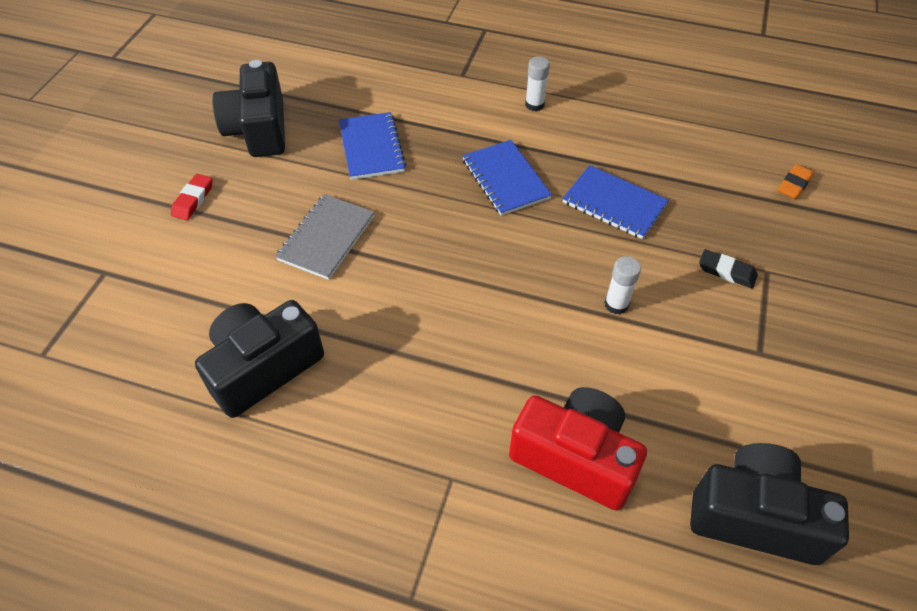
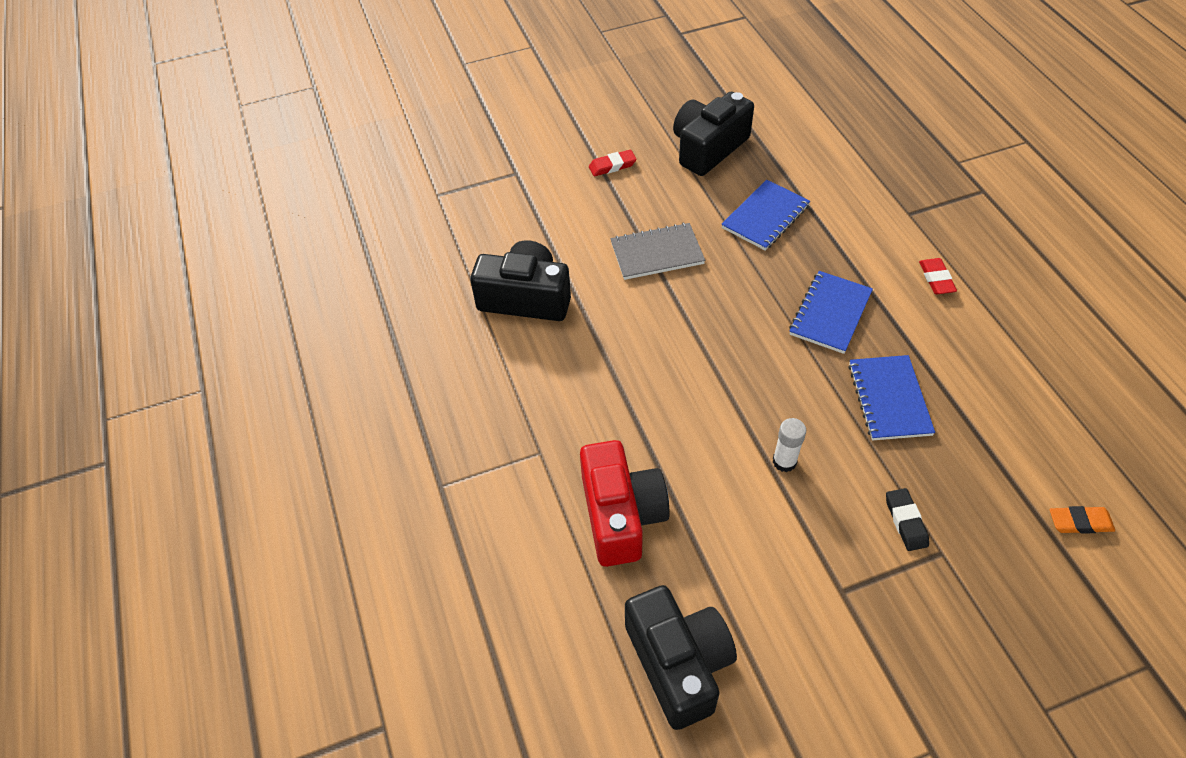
camera: 55 degrees right, 0 degrees up
white glue stick [525,56,550,111] -> red eraser [919,258,957,294]

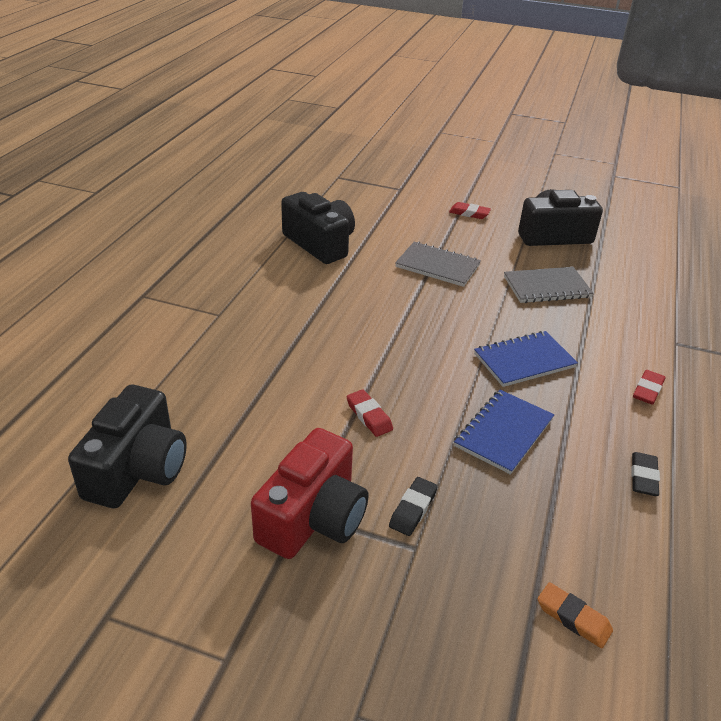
camera: 35 degrees right, 15 degrees down
red camera [580,440,670,567] -> red camera moved to [251,428,368,559]
blue notebook [721,179,810,250] -> grey notebook [504,267,594,303]
white glue stick [773,418,806,472] -> red eraser [347,390,393,437]
none -> black eraser [631,452,660,496]

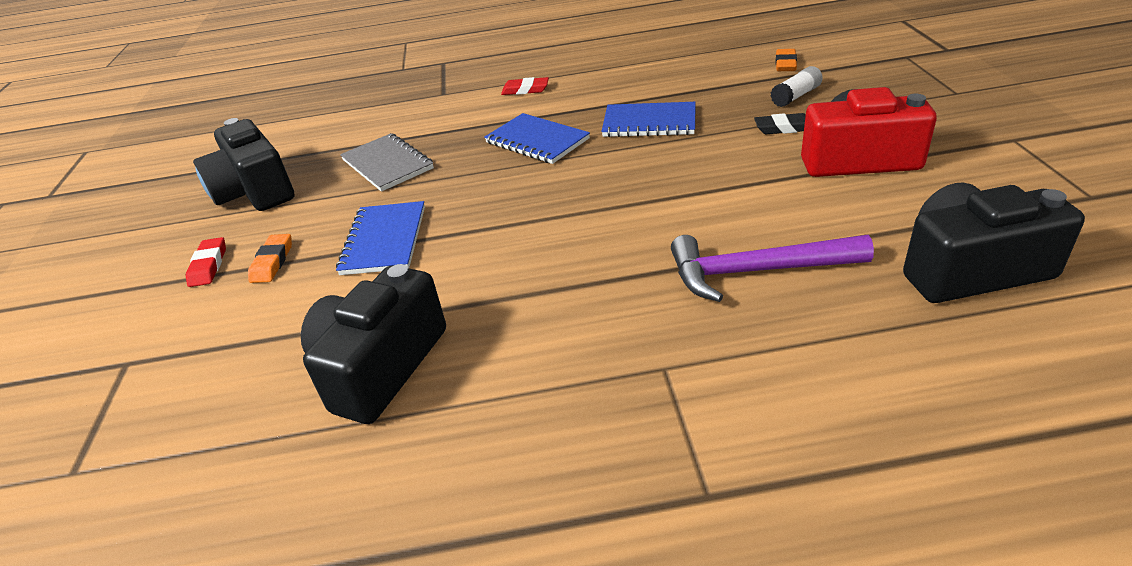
camera: 110 degrees left, 0 degrees up
red eraser [347,390,393,437] -> none
grey notebook [395,242,481,287] -> blue notebook [336,201,425,275]
black eraser [631,452,660,496] -> none
none -> orange eraser [248,234,292,283]
none -> purple hammer [671,235,874,302]
none -> white glue stick [770,66,823,107]

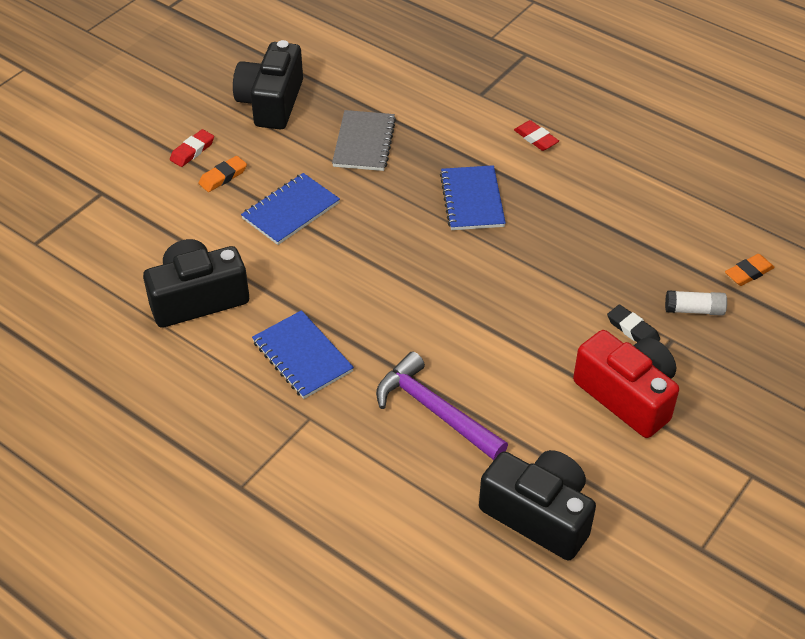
camera: 40 degrees right, 10 degrees up
blue notebook [601,102,696,137] -> blue notebook moved to [252,310,354,399]

